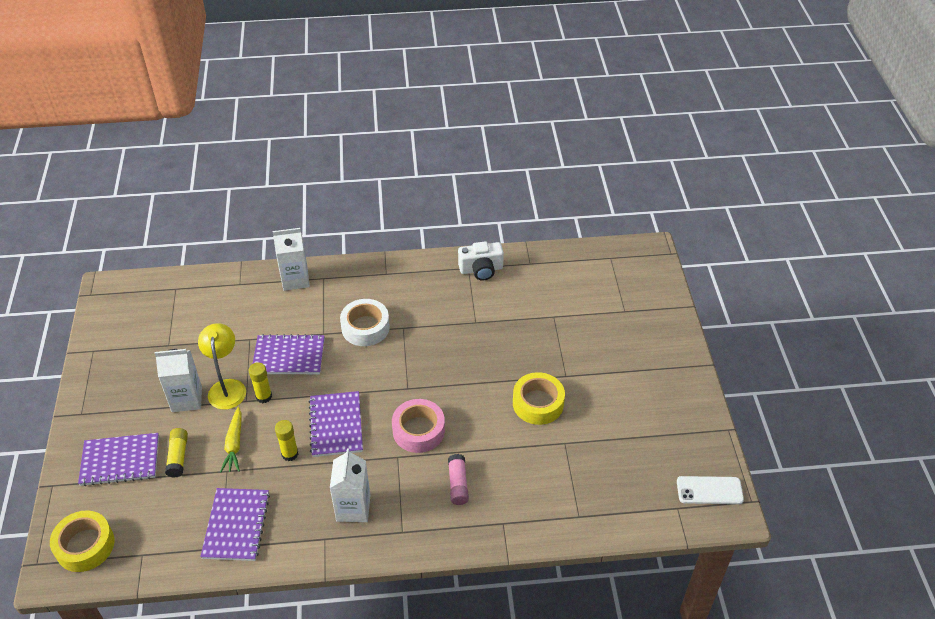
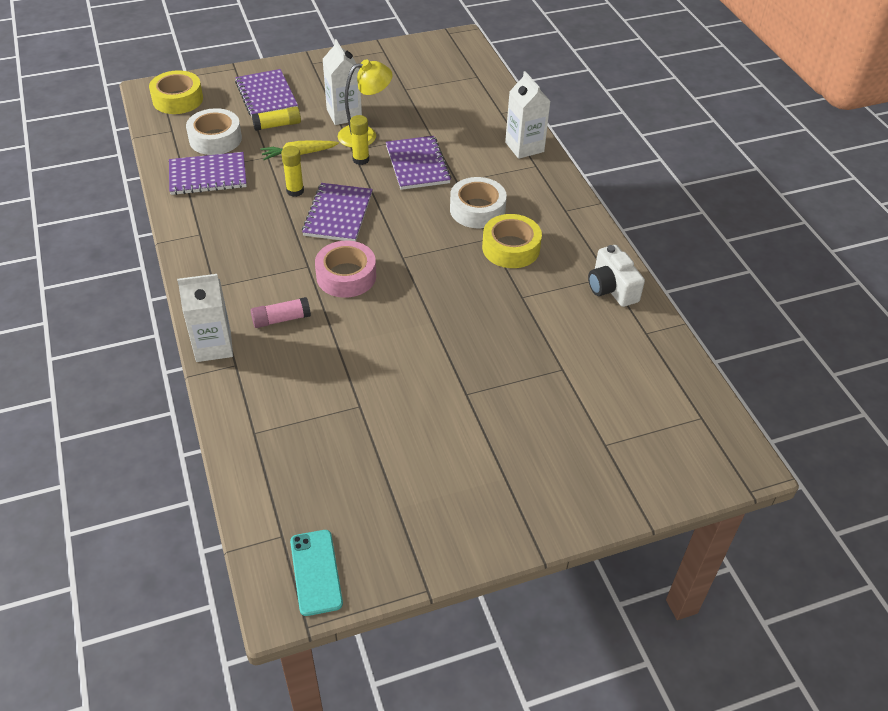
camera: 75 degrees right, 0 degrees up
purple notebook [309,391,363,457] -> purple notebook turned 60 degrees counterclockwise [302,183,373,241]
white carton [330,449,371,522] -> white carton moved to [177,274,233,362]
yellow tape [513,372,565,425] -> yellow tape moved to [482,214,542,268]
white phone [677,476,744,504] -> turquoise phone [290,530,343,616]
none -> white tape [186,108,242,155]

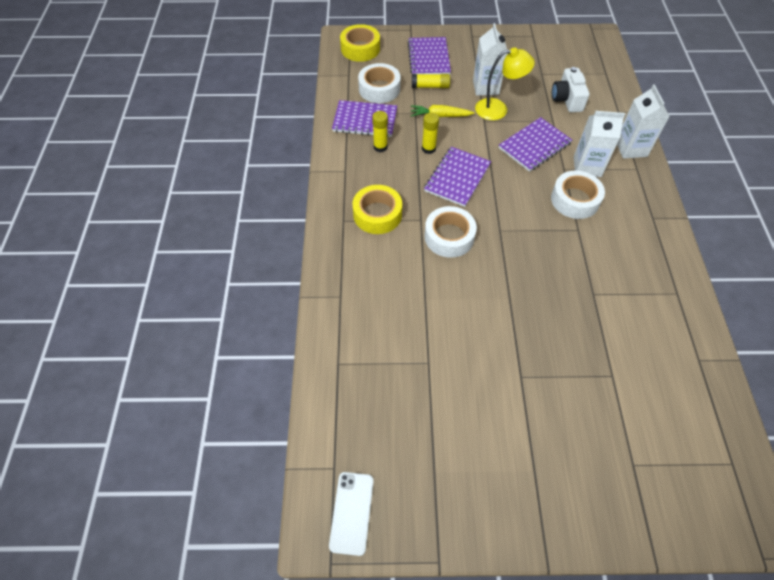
camera: 20 degrees right, 10 degrees up
white carton [177,274,233,362] -> white carton moved to [574,111,625,177]
pink glue stick [251,297,311,328] -> none
turquoise phone [290,530,343,616] -> white phone [329,472,374,556]
pink tape [315,241,376,298] -> white tape [424,206,477,258]
yellow glue stick [350,115,369,165] -> yellow glue stick moved to [372,111,388,152]
purple notebook [386,136,451,190] -> purple notebook turned 45 degrees clockwise [499,117,572,172]
yellow tape [482,214,542,268] -> yellow tape moved to [352,185,402,234]
white camera [588,245,645,307] -> white camera moved to [552,67,590,112]

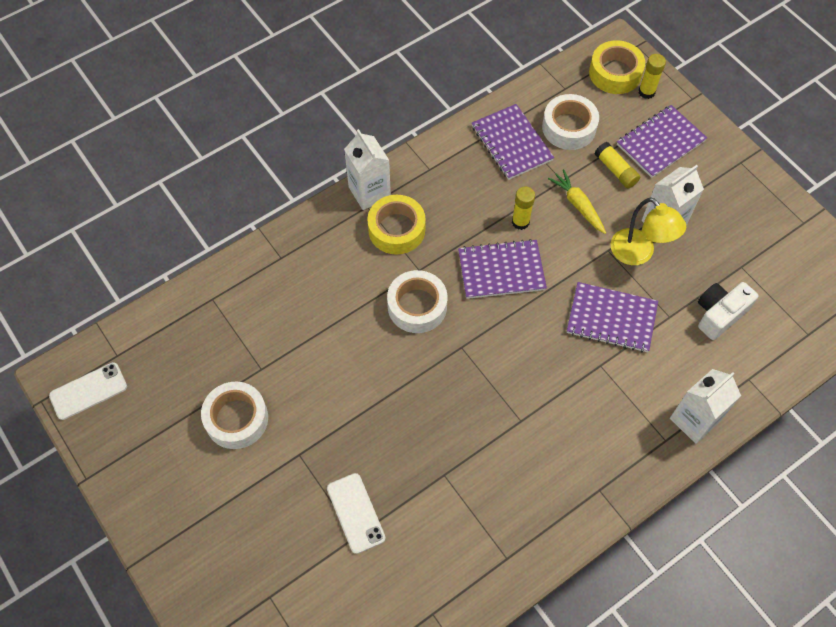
camera: 55 degrees right, 5 degrees up
yellow glue stick [372,111,388,152] -> yellow glue stick moved to [638,54,666,99]
white tape [551,171,605,219] -> white tape moved to [201,382,268,449]
white carton [574,111,625,177] -> white carton moved to [344,129,391,210]
none -> white phone [327,473,385,554]

